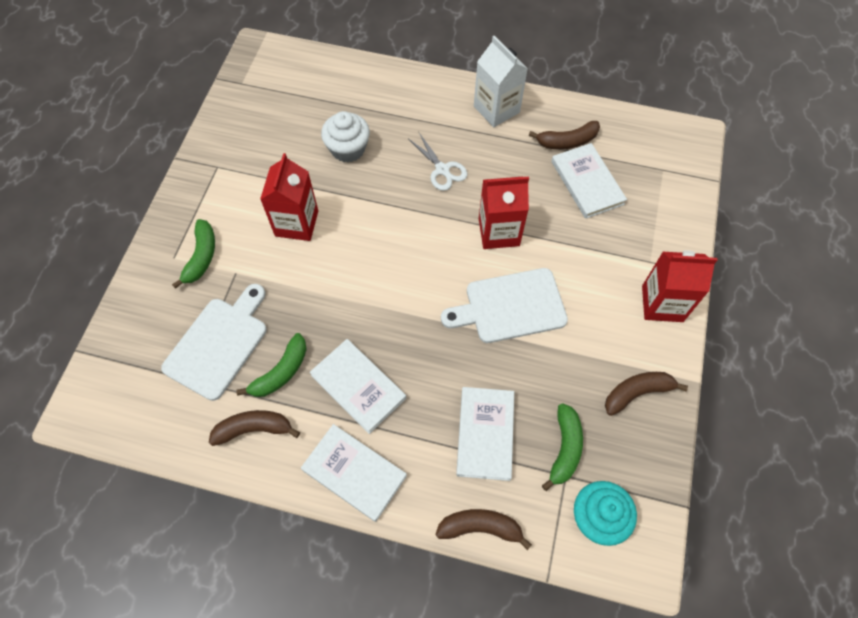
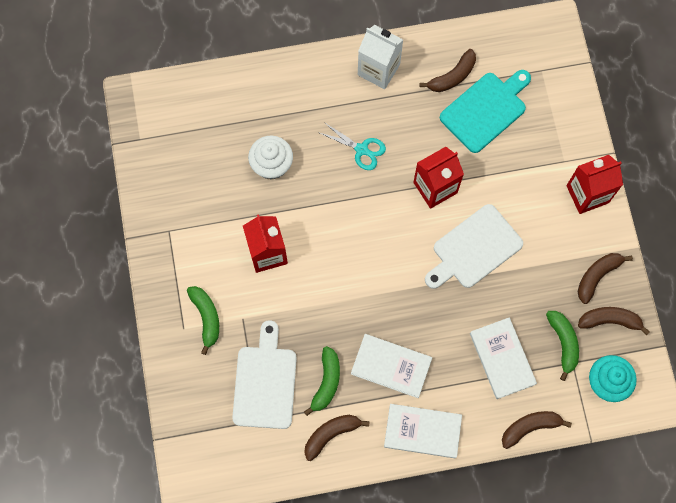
camera: 25 degrees left, 10 degrees up
white scissors [409,133,468,191] -> turquoise scissors [318,122,386,170]
white book [551,143,627,219] -> turquoise cutting board [440,70,531,153]
none -> brown banana [578,307,650,335]

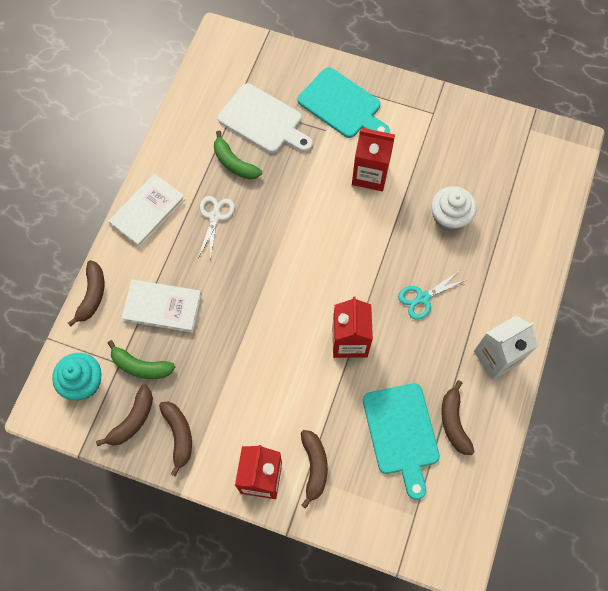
camera: 120 degrees right, 5 degrees down
green banana [187,286,219,355] -> turquoise cutting board [298,67,390,138]
brown banana [304,415,370,461] -> brown banana moved to [301,430,328,509]
white book [351,334,432,398] -> white scissors [198,196,235,261]
white cutting board [425,204,523,289] -> none

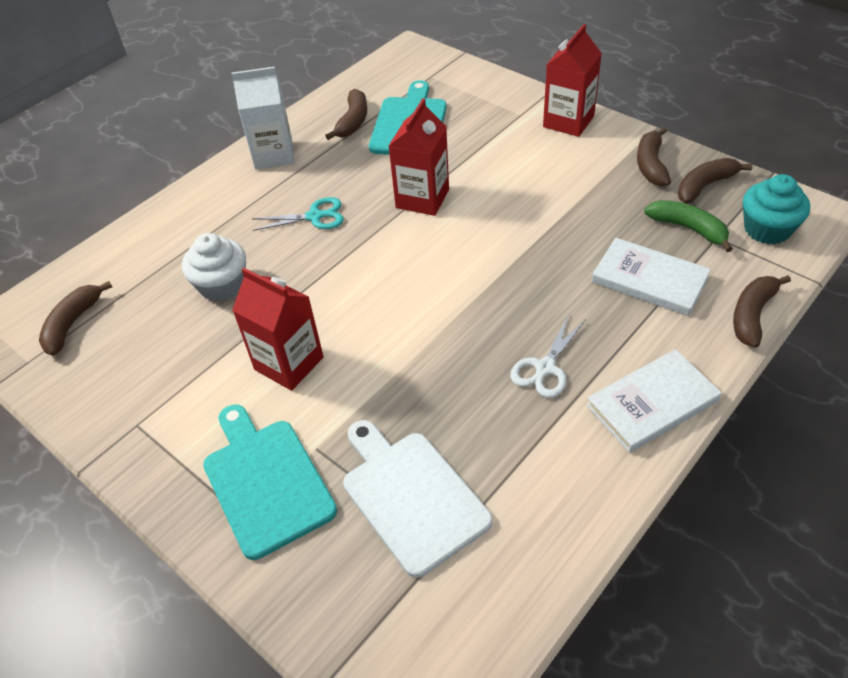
camera: 155 degrees left, 20 degrees down
green banana [214,131,262,180] -> none
brown banana [301,430,328,509] -> brown banana moved to [39,281,112,356]

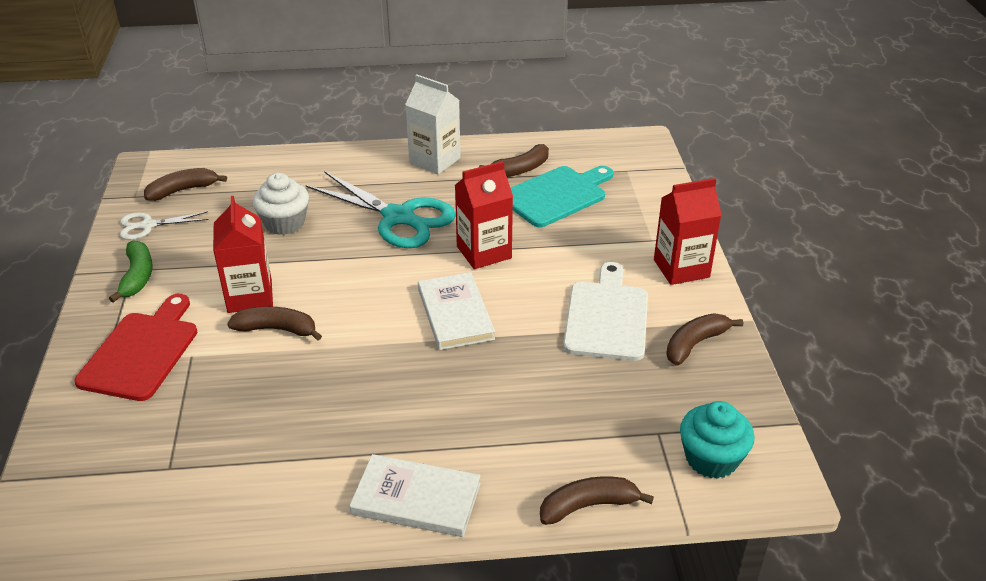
camera: 40 degrees right, 10 degrees down
turquoise cutting board [203,404,337,560] -> red cutting board [74,294,197,401]
turquoise scissors [252,197,344,231] -> turquoise scissors [306,171,456,248], size x1.92
white cutting board [343,420,492,578] -> white cutting board moved to [563,262,648,361]
white scissors [510,314,586,398] -> white scissors moved to [120,211,209,240]
white book [592,238,711,316] -> white book moved to [418,272,495,350]
green banana [644,200,733,252] -> green banana moved to [109,240,153,303]
brown banana [678,158,752,204] -> brown banana moved to [227,307,322,341]

